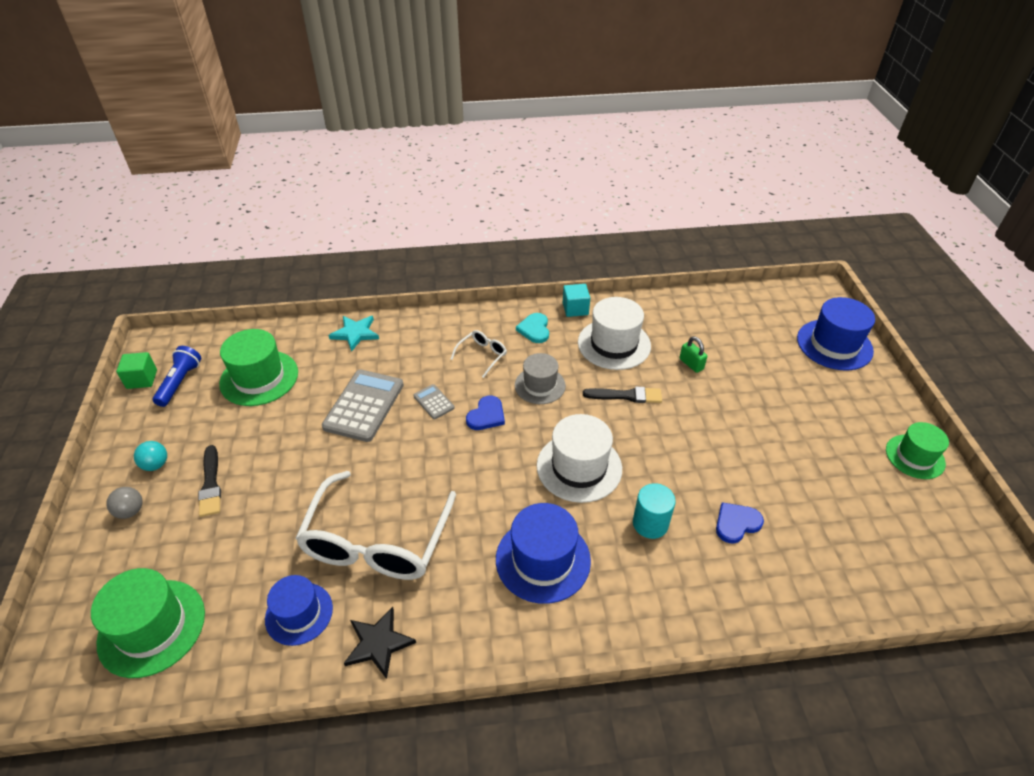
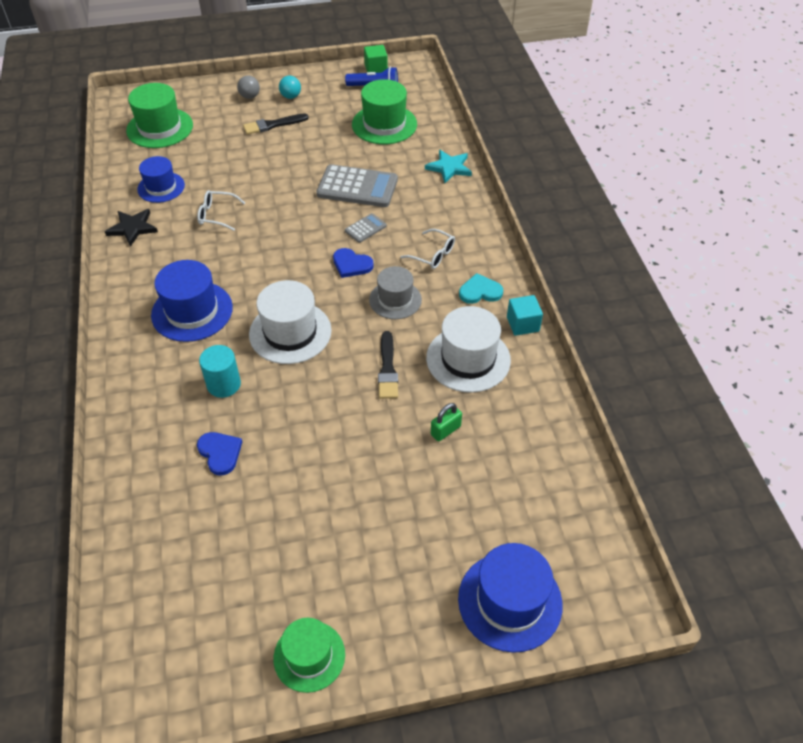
camera: 85 degrees right, 5 degrees up
white glasses [295,471,456,580] -> white glasses [197,190,245,231], size x0.43

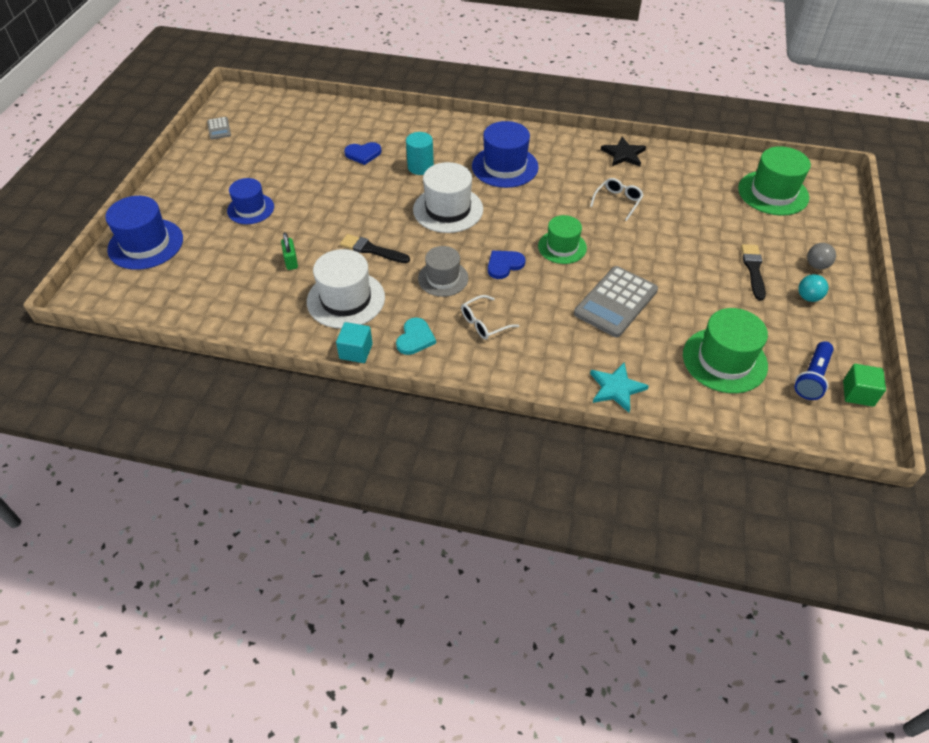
camera: 115 degrees right, 0 degrees up
blue hat [137,156,185,203] -> blue hat moved to [227,178,274,224]
green hat [273,618,345,693] -> green hat moved to [538,215,587,264]
grey calculator [345,213,387,243] -> grey calculator moved to [207,117,231,140]

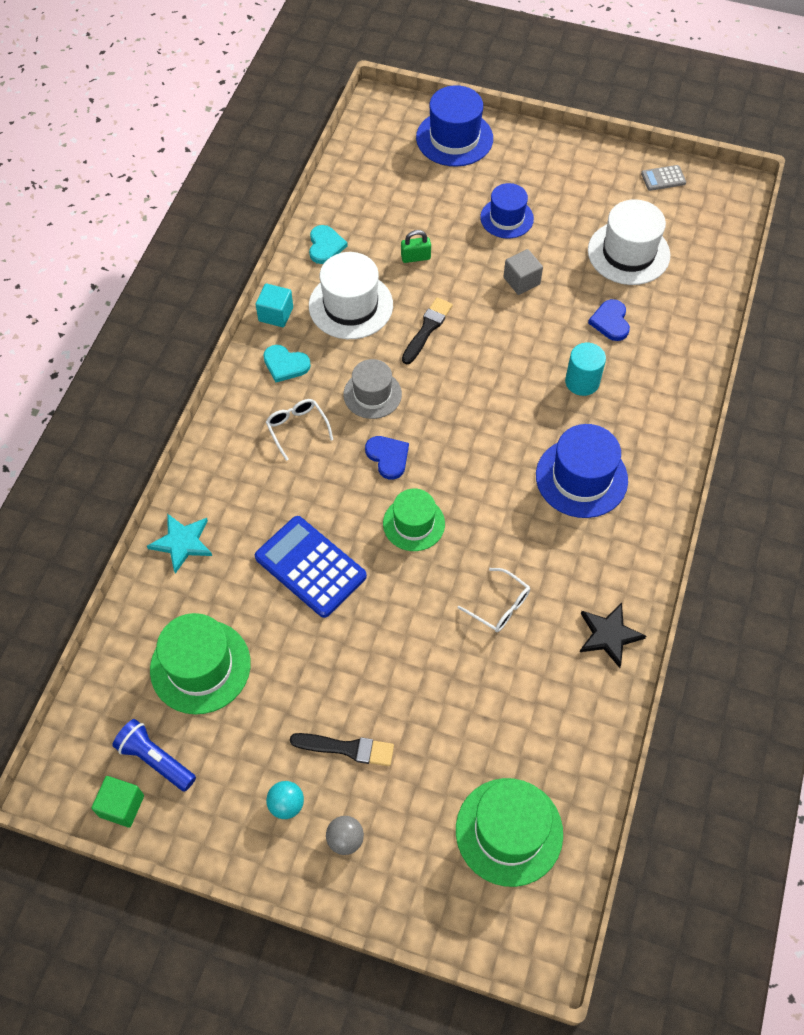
camera: 95 degrees right, 10 degrees up
white hat [413,162,483,233] -> white hat moved to [588,199,670,285]
grey calculator [574,266,658,337] -> blue calculator [255,516,367,618]
none -> turquoise heart [309,225,348,264]
none -> grey cube [503,249,543,295]

